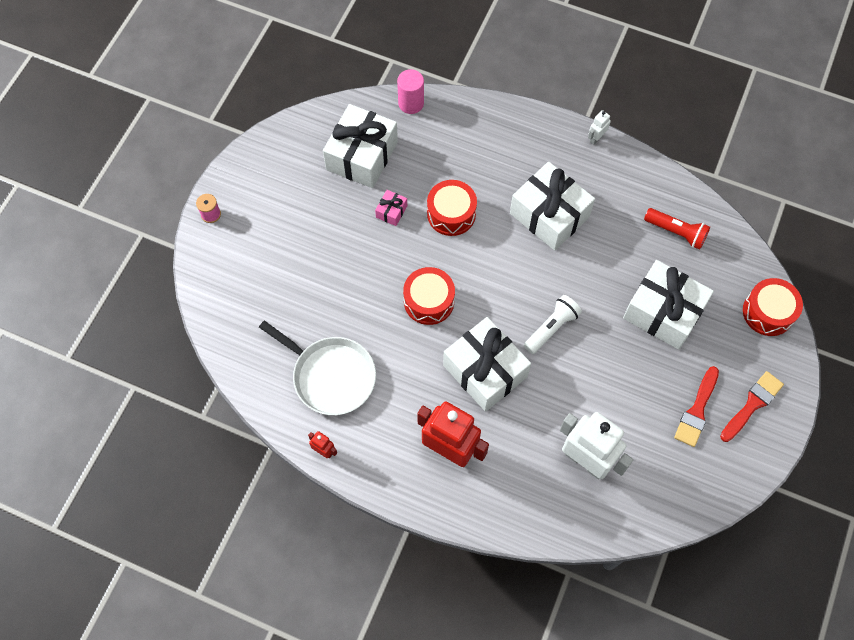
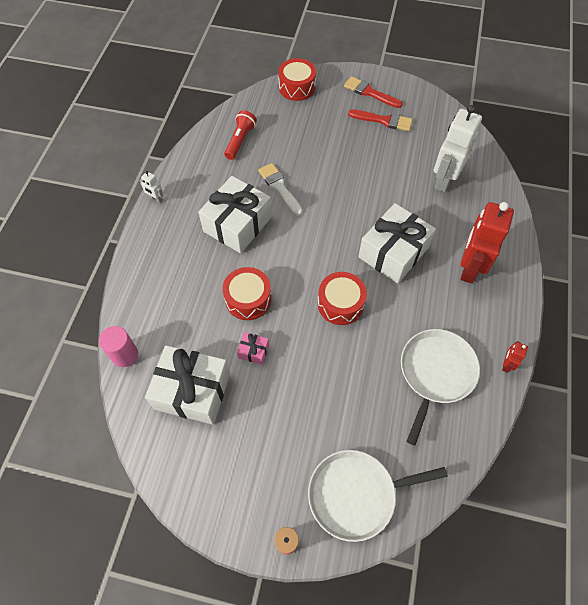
camera: 100 degrees left, 5 degrees down
white flashlight [524,295,582,354] -> none
white gift [623,260,714,349] -> none
none -> white brush [258,163,303,215]
none -> white pan [308,450,448,542]

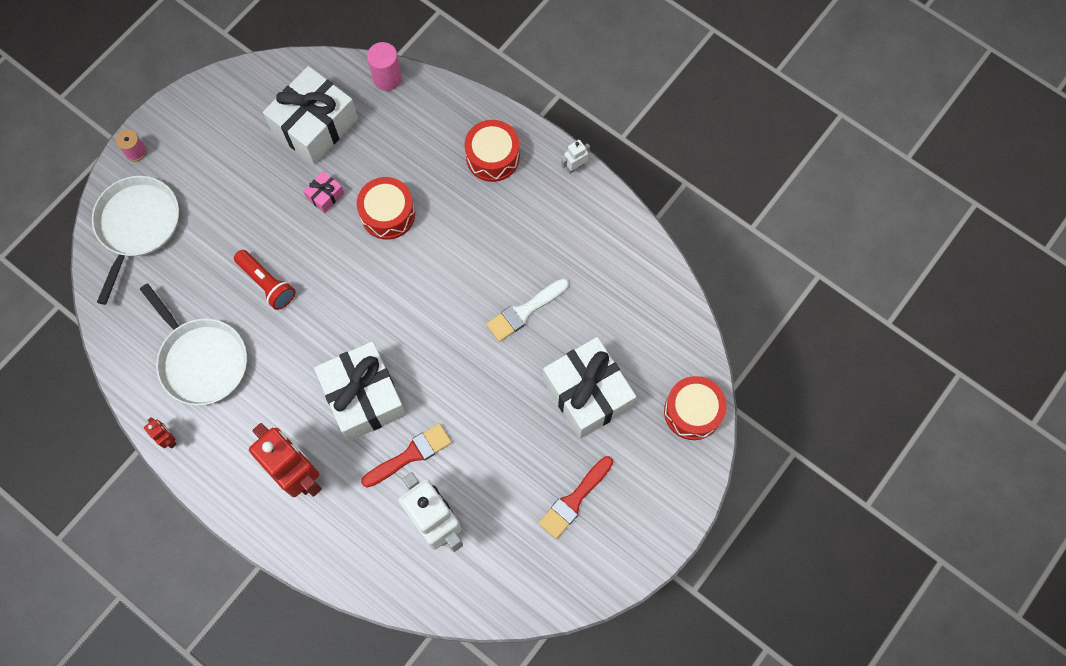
camera: 115 degrees right, 10 degrees up
white gift [198,176,272,253] -> white gift moved to [543,337,636,439]
red flashlight [224,110,257,160] -> red flashlight moved to [234,250,295,310]
white brush [258,163,303,215] -> white brush turned 150 degrees clockwise [486,278,569,342]
red drum [318,272,367,325] -> red drum moved to [464,120,520,182]
red brush [344,76,402,108] -> red brush moved to [361,423,452,488]

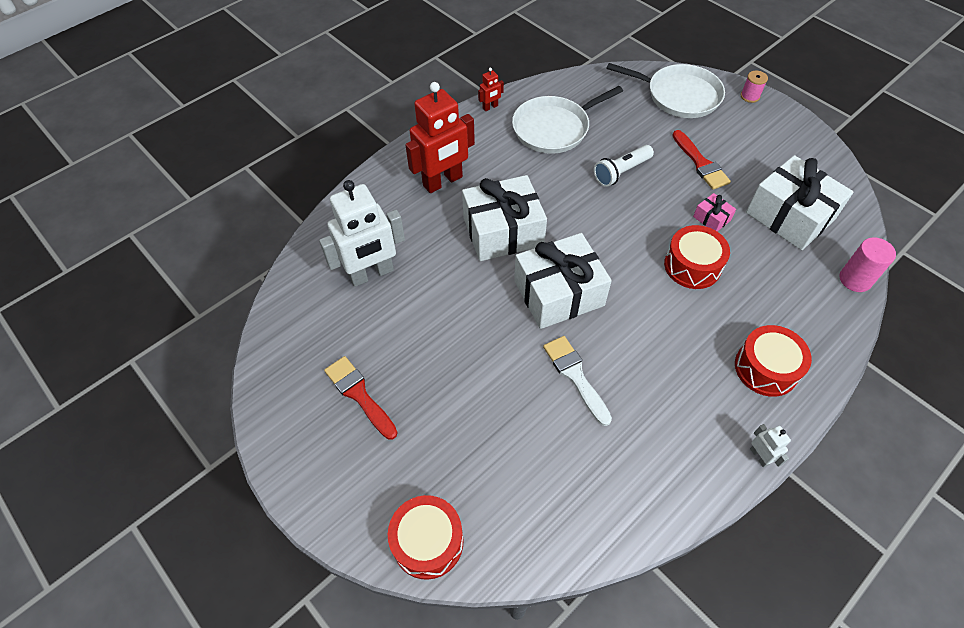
camera: 100 degrees right, 15 degrees down
red flashlight [234,250,295,310] -> white flashlight [594,145,654,187]
red brush [361,423,452,488] -> red brush moved to [672,130,731,190]
white gift [543,337,636,439] -> white gift moved to [514,233,612,329]

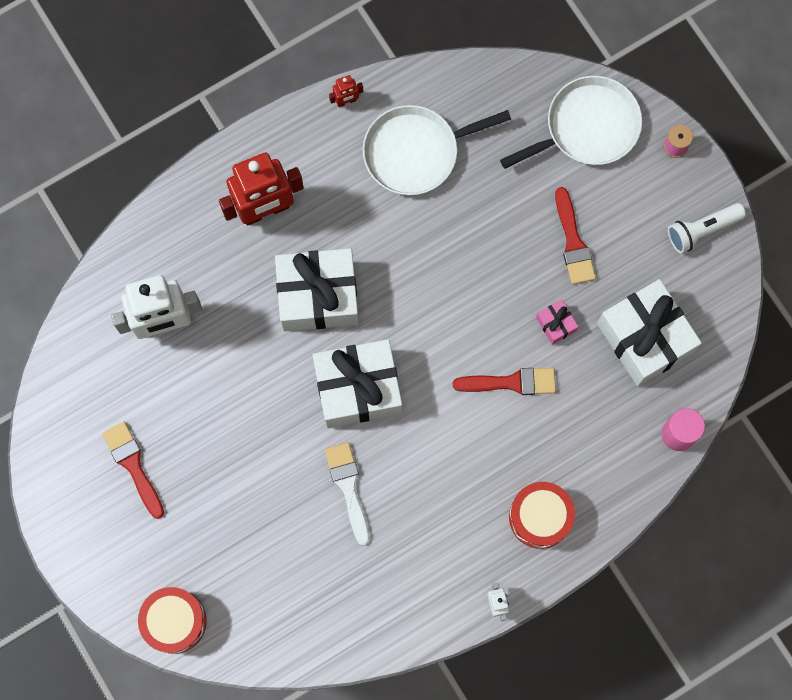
camera: 10 degrees right, 20 degrees up
white flashlight [594,145,654,187] -> white flashlight moved to [668,203,746,253]
white pan [606,63,725,118] -> white pan turned 60 degrees counterclockwise [500,76,642,169]
red drum [664,225,730,289] -> red brush [453,368,556,395]

